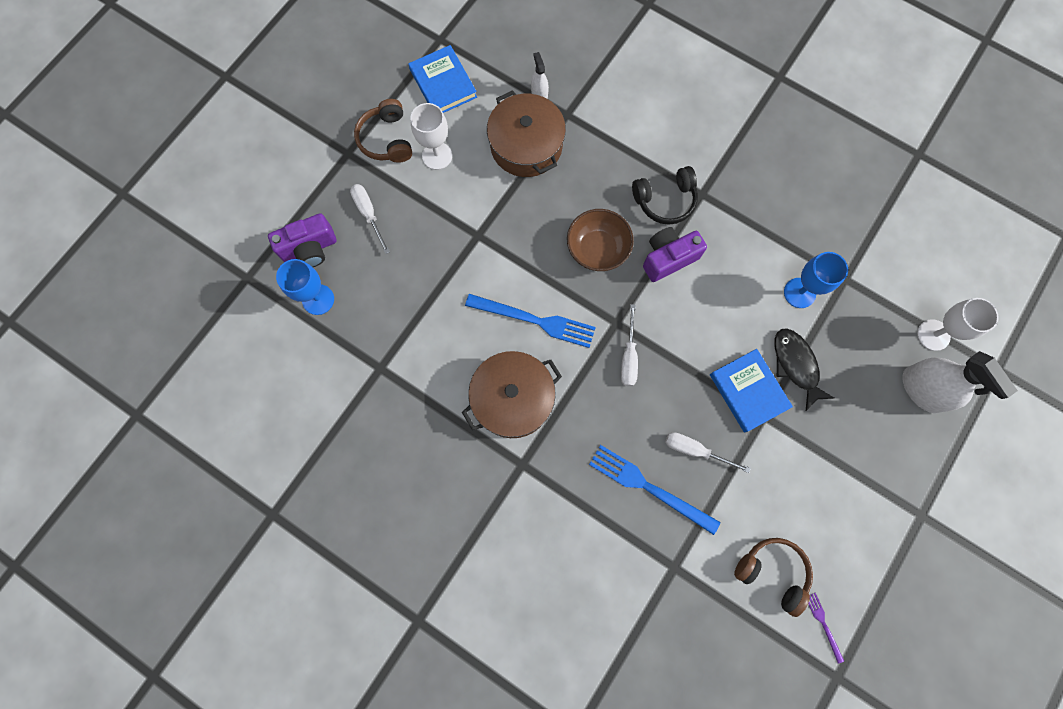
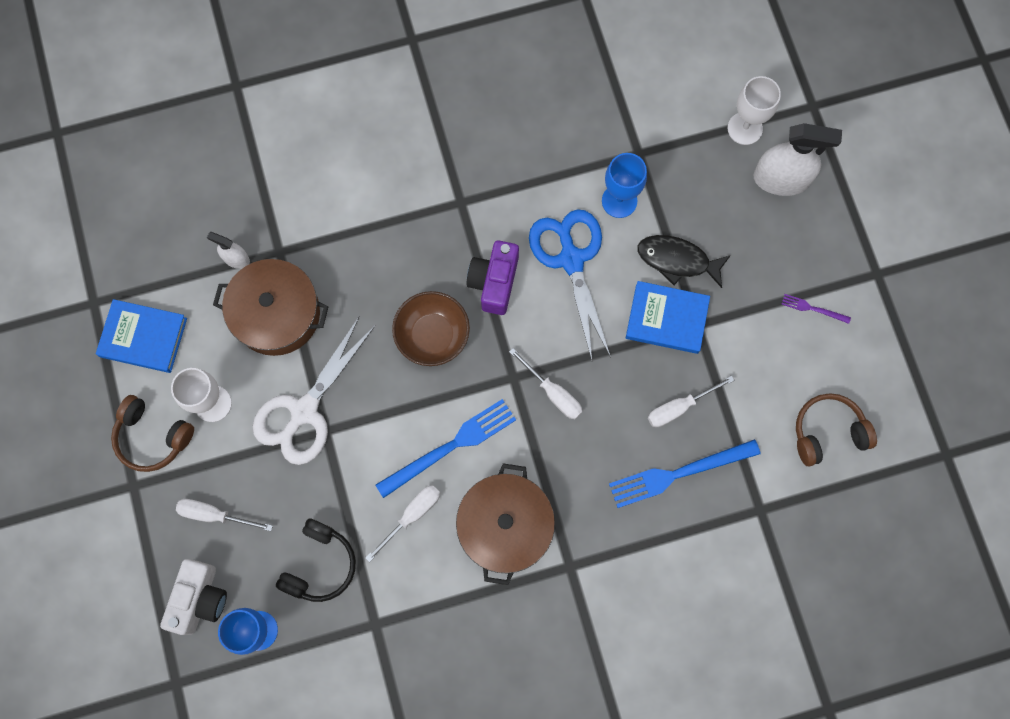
camera: 50 degrees left, 0 degrees up
purple camera [268,213,337,267] -> white camera [160,559,227,635]
black headphones [632,166,698,225] -> black headphones moved to [276,518,356,602]
purple fork [808,593,844,664] -> purple fork moved to [782,294,851,324]
none -> white scissors [253,316,375,465]
none -> white screwdriver [366,485,440,562]
none -> blue scissors [529,209,611,360]

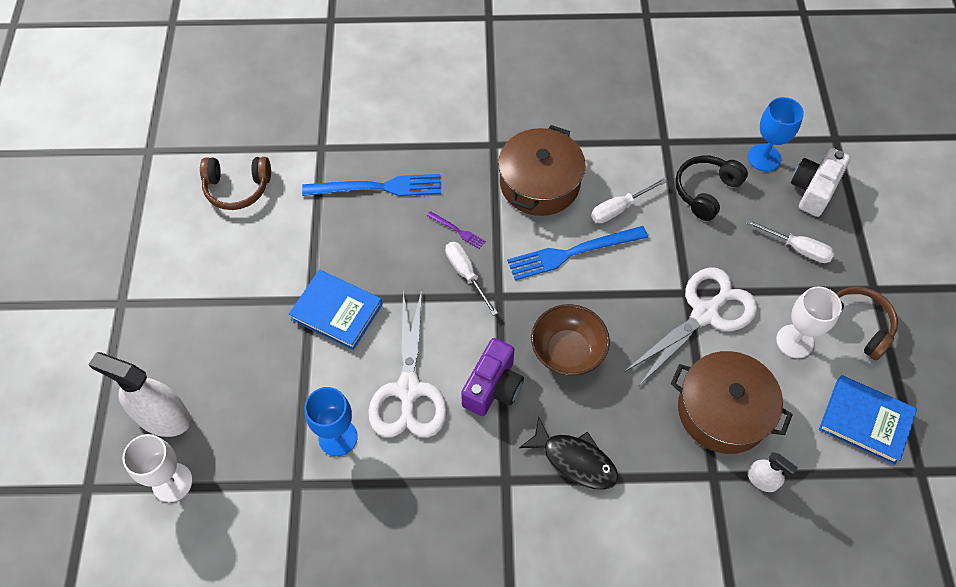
camera: 165 degrees left, 15 degrees down
blue scissors [529,209,611,360] -> white scissors [368,290,447,437]
black fish [637,235,731,288] -> black fish moved to [519,417,619,490]
white screwdriver [648,375,734,427] -> none
purple fork [782,294,851,324] -> purple fork moved to [427,211,485,249]

